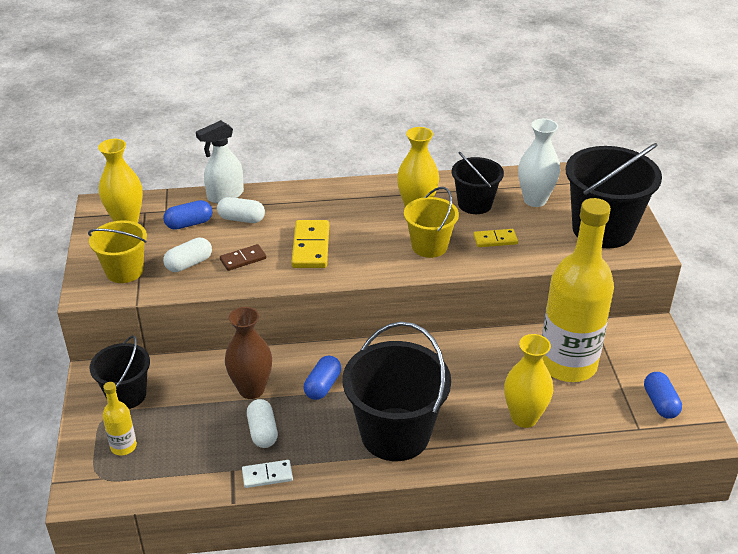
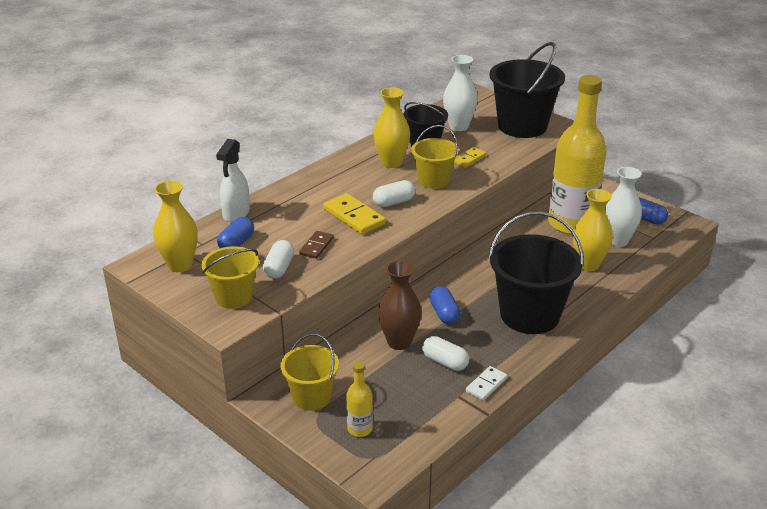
camera: 40 degrees left, 5 degrees down
black bucket [90,335,150,409] -> yellow bucket [281,333,339,410]
white capsule [217,197,265,223] -> white capsule moved to [373,180,415,207]
none -> white vase [605,167,642,247]

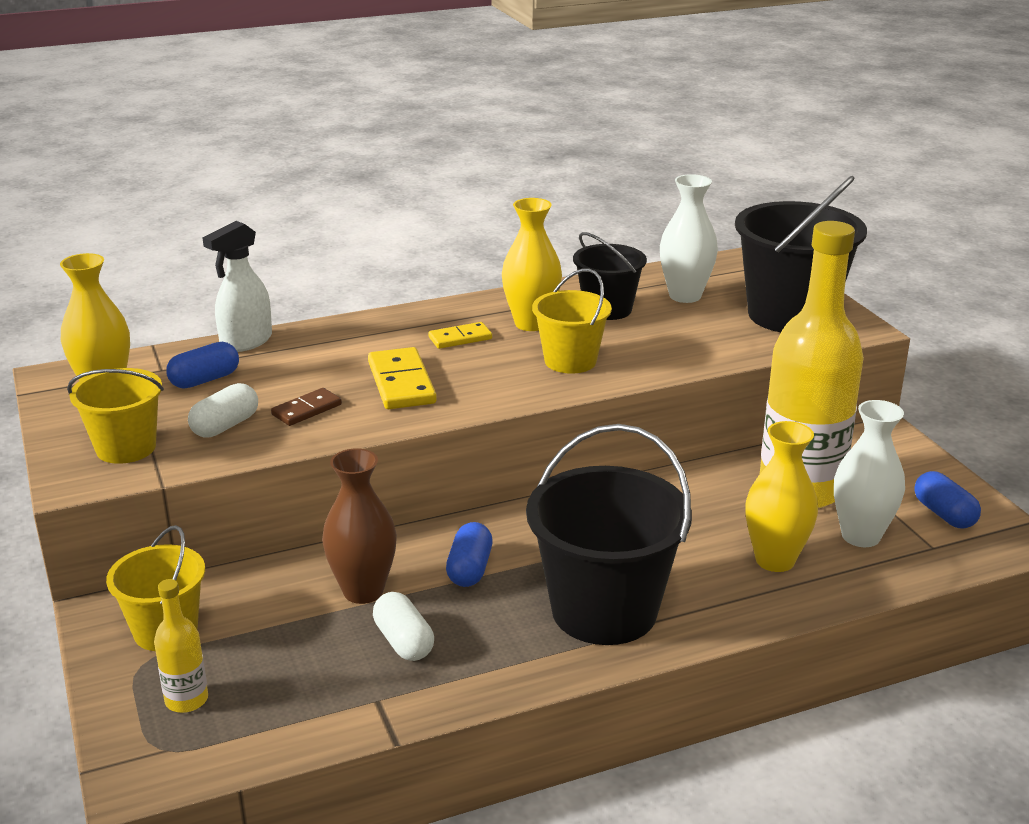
camera: 25 degrees right, 5 degrees down
white capsule [373,180,415,207] -> none
yellow domino [454,147,486,168] -> yellow domino moved to [428,322,492,349]
white domino [466,366,507,400] -> none

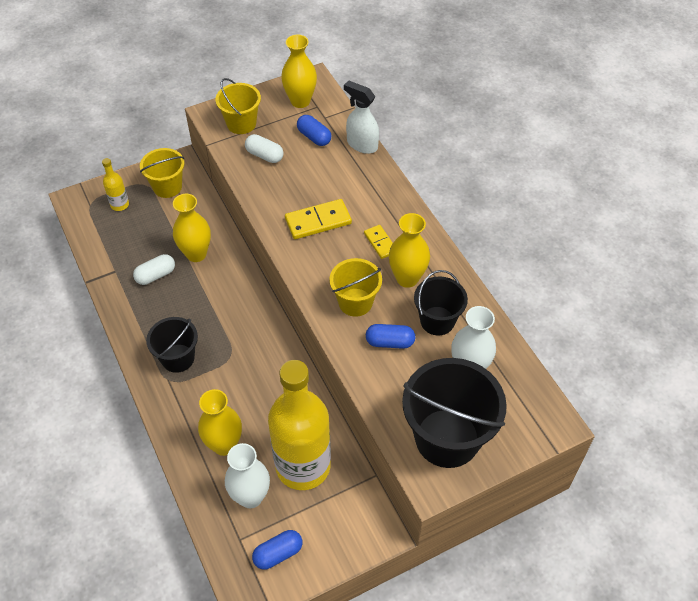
camera: 85 degrees right, 25 degrees up
brown domino [271,388,342,426] -> none
brown vase [322,448,397,604] -> yellow vase [173,194,211,262]
blue capsule [446,522,493,587] -> blue capsule moved to [366,324,415,349]
black bucket [526,424,692,645] -> black bucket [146,317,198,373], size x0.58

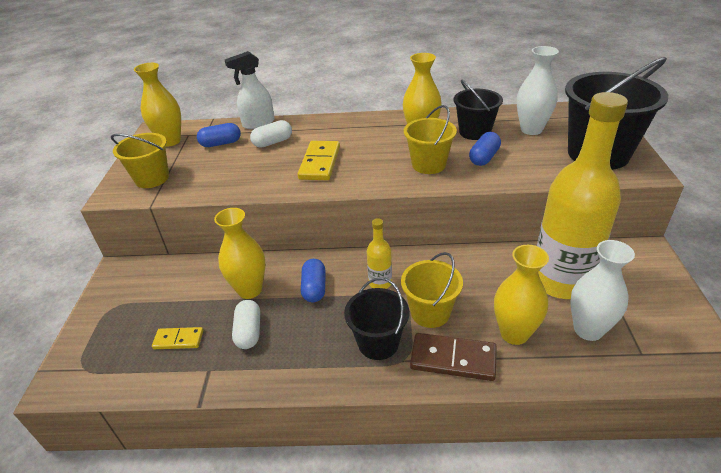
camera: 60 degrees left, 15 degrees down
yellow bottle [102,158,129,211] -> yellow bottle moved to [367,218,392,289]
yellow bucket [140,148,184,198] -> yellow bucket moved to [401,252,463,328]
white capsule [245,134,284,163] -> white capsule moved to [250,120,292,148]
blue capsule [252,530,303,570] -> blue capsule moved to [301,259,325,302]
yellow domino [364,225,393,259] -> yellow domino moved to [152,327,203,349]
none -> brown domino [410,333,497,381]

